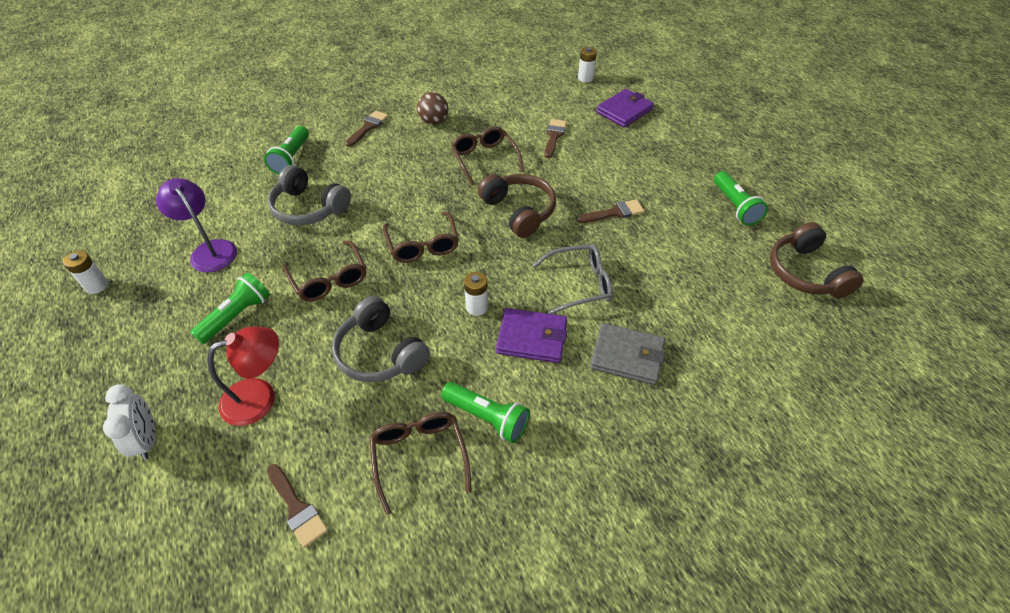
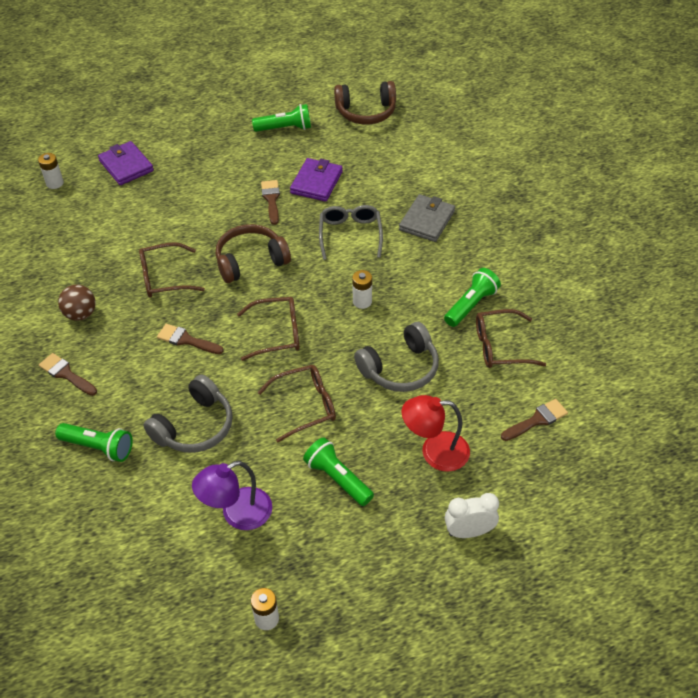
camera: 80 degrees left, 0 degrees up
red lamp [208,327,279,426] -> red lamp turned 75 degrees counterclockwise [402,395,470,472]
purple wallet [496,308,567,363] -> purple wallet moved to [290,158,343,202]
brown brush [545,119,567,158] -> brown brush moved to [157,324,223,354]

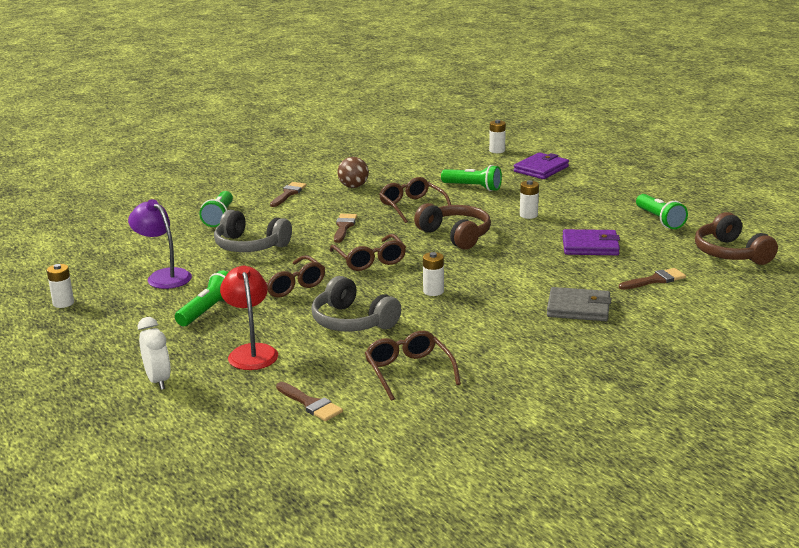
camera: 75 degrees right, 25 degrees down
brown brush [261,180,280,225] -> brown brush moved to [619,268,686,290]
grey glasses [319,205,383,260] -> none
green flashlight [444,268,501,327] -> green flashlight moved to [441,165,502,191]
none -> white battery [520,180,539,219]

